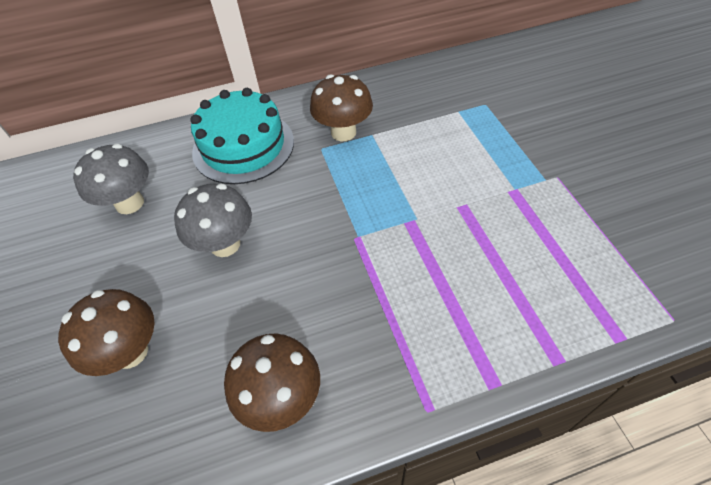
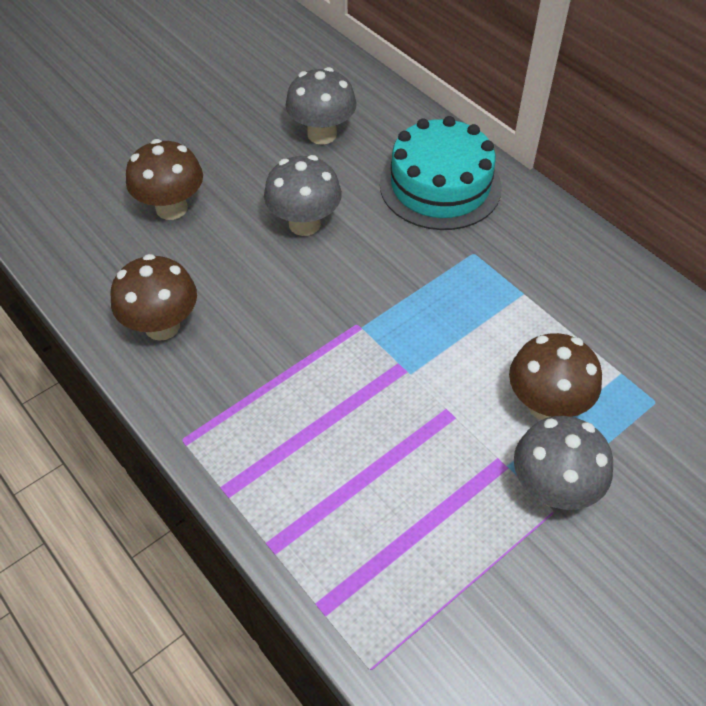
camera: 65 degrees right, 0 degrees up
brown mushroom [310,74,373,141] -> brown mushroom moved to [509,333,602,420]
none -> grey mushroom [514,416,613,510]

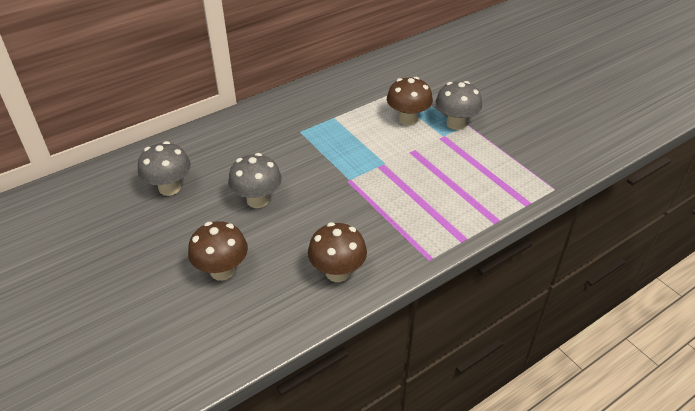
camera: 85 degrees left, 10 degrees down
turquoise cake [380,116,502,230] -> none

